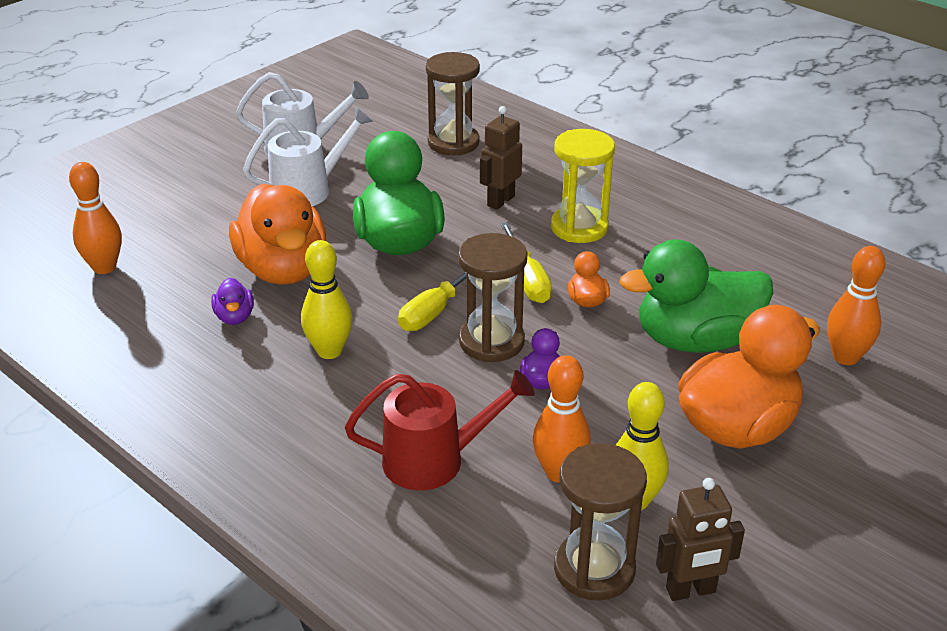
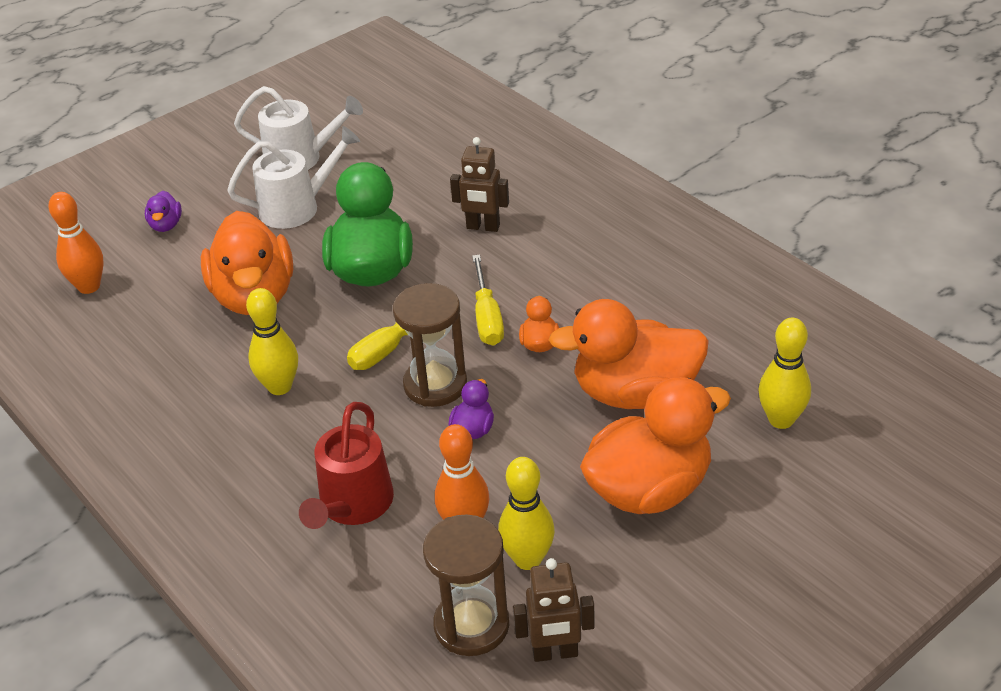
camera: 10 degrees right, 5 degrees up
purple duck [211,278,254,325] -> purple duck moved to [145,191,182,232]
red watering can [345,370,535,490] -> red watering can turned 105 degrees clockwise [299,402,394,529]
brown hourglass [426,52,480,155] -> none
brown robot [480,106,522,210] -> brown robot turned 120 degrees counterclockwise [450,137,509,232]
yellow hourglass [551,129,615,243] -> none
green duck [620,239,773,353] -> orange duck [549,299,709,409]
orange bowling pin [827,246,886,365] -> yellow bowling pin [758,318,811,429]

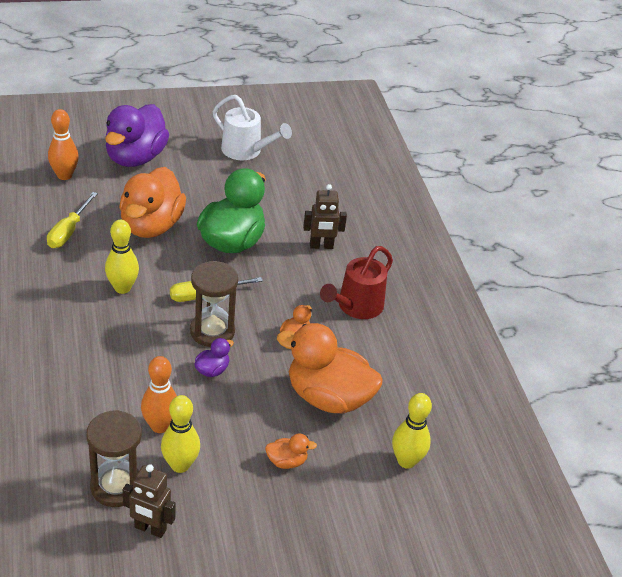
camera: 20 degrees right, 0 degrees up
purple duck [145,191,182,232] -> purple duck [105,104,169,167], size x2.34
white watering can [227,126,360,229] -> none
red watering can [299,402,394,529] -> red watering can moved to [320,246,393,319]
brown robot [450,137,509,232] -> brown robot turned 45 degrees counterclockwise [303,184,347,249]
yellow screwdriver [472,254,504,346] -> yellow screwdriver moved to [47,192,98,248]
orange duck [580,377,731,514] -> orange duck [265,433,317,469], size x0.43

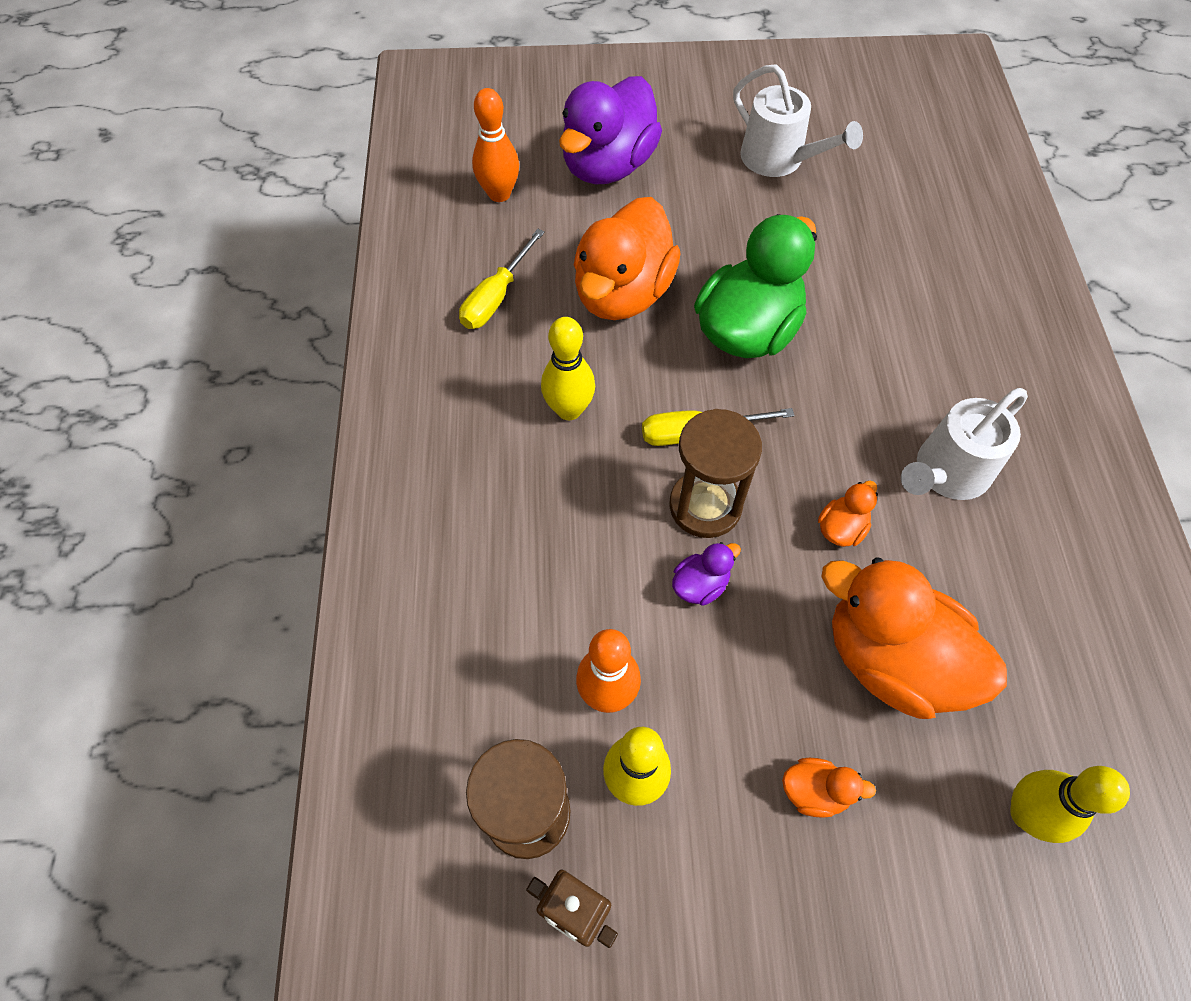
camera: 15 degrees right, 20 degrees up
brown robot [303,184,347,249] -> none
red watering can [320,246,393,319] -> white watering can [901,388,1028,500]

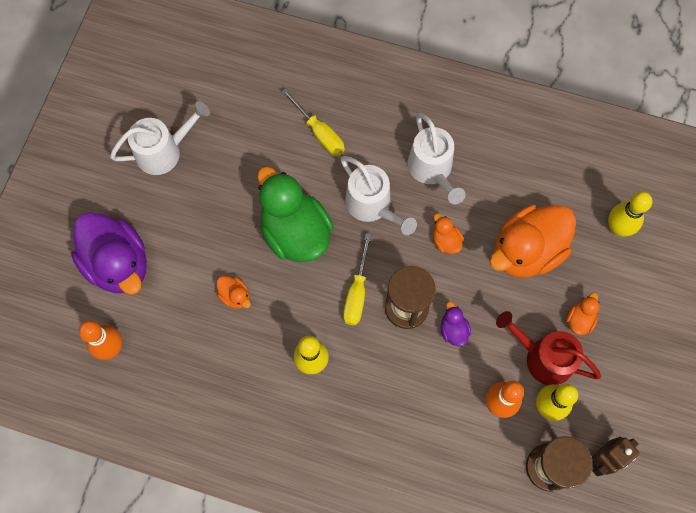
camera: 70 degrees left, 10 degrees up
yellow screwdriver [459,229,545,329] -> yellow screwdriver moved to [281,88,345,156]
orange duck [574,197,681,320] -> orange duck [217,276,251,309], size x0.43
none -> white watering can [340,156,417,235]
none -> red watering can [496,311,601,385]

